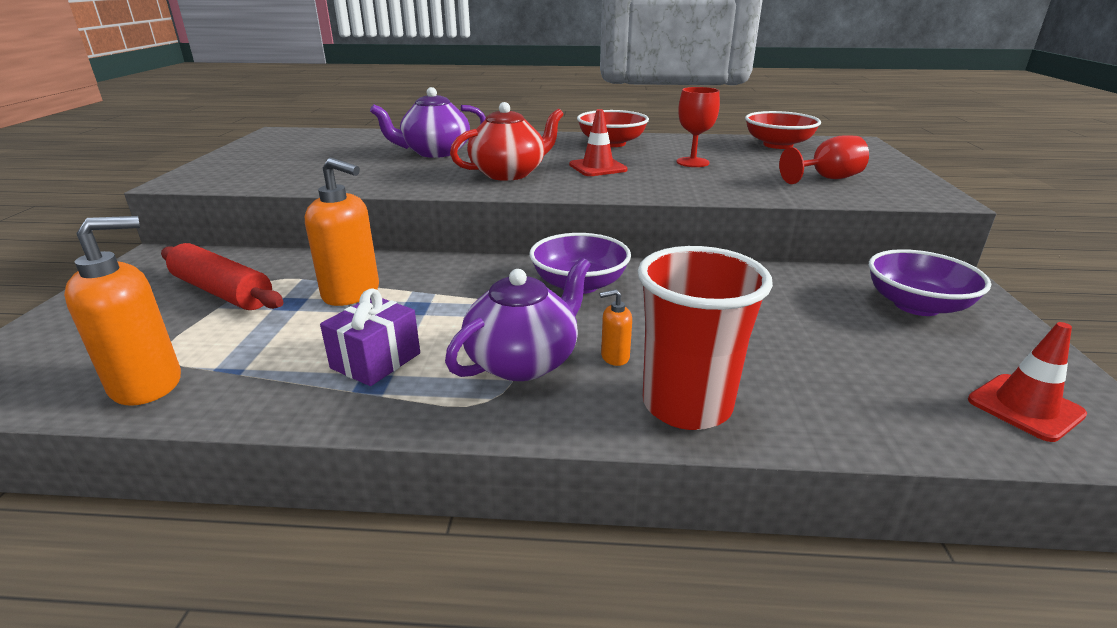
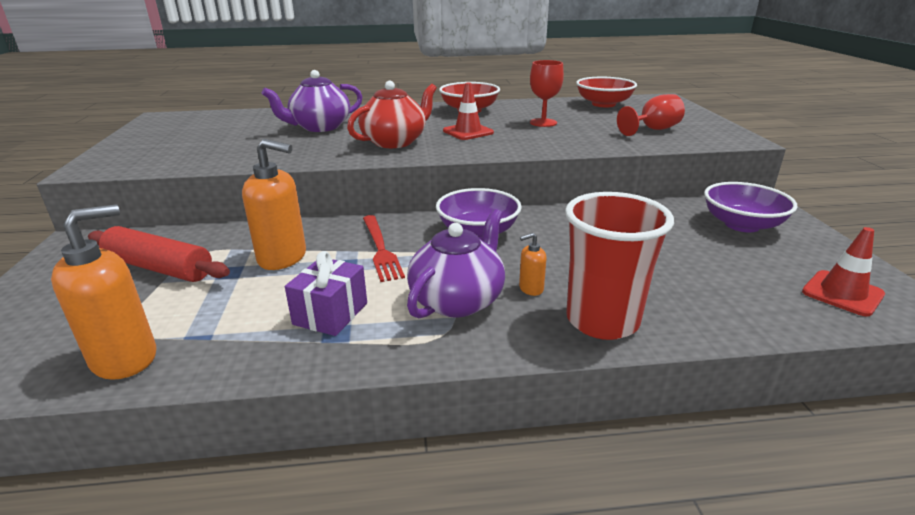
camera: 10 degrees left, 0 degrees up
none -> red fork [363,215,405,282]

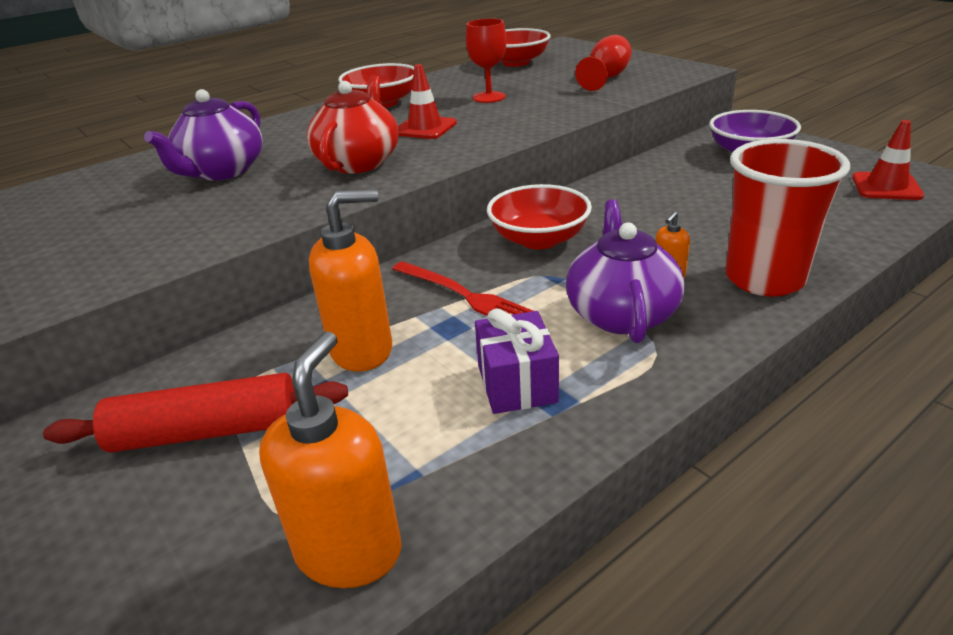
camera: 30 degrees left, 5 degrees up
purple bowl [436,188,522,240] -> red bowl [487,184,592,249]

